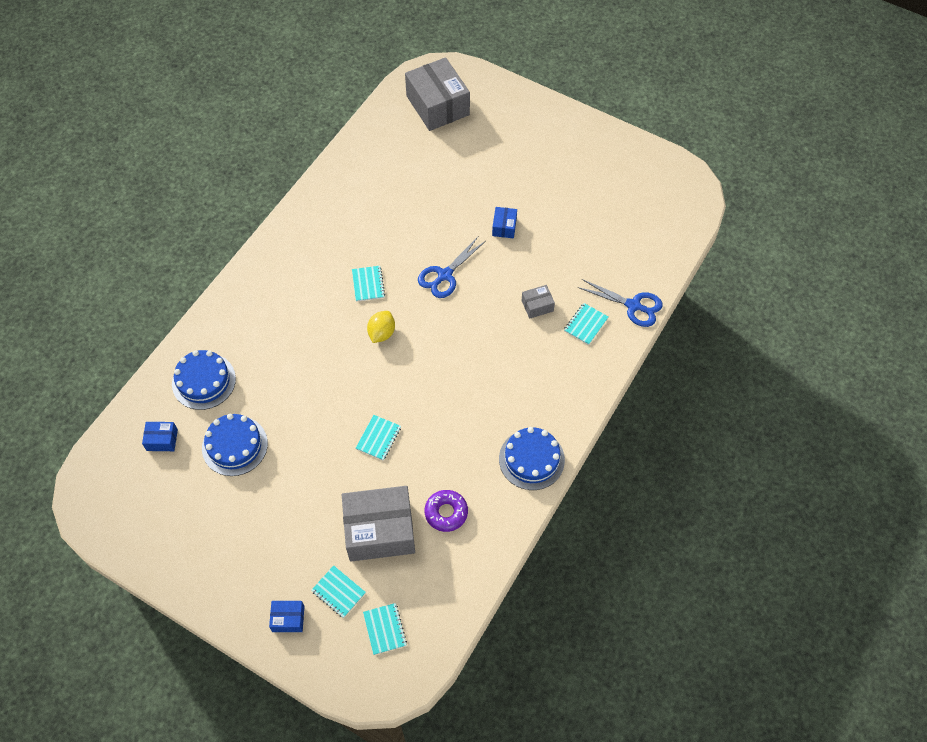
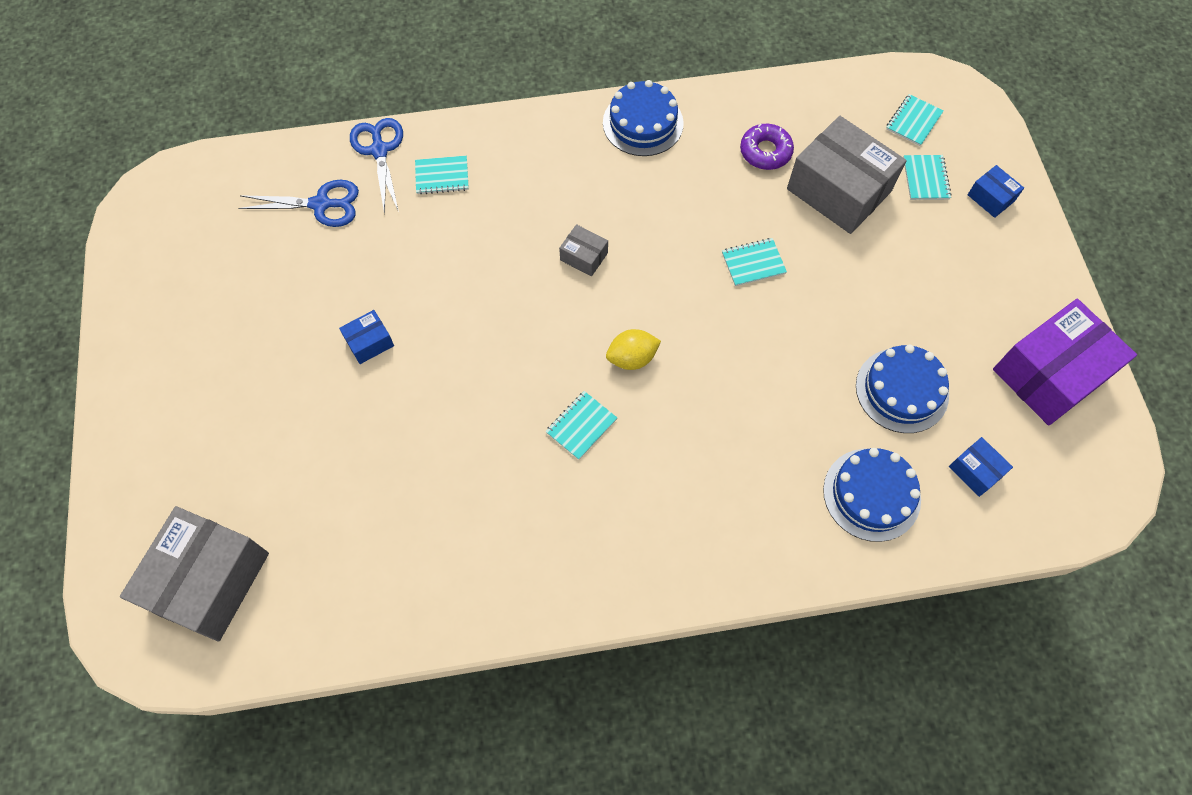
camera: 130 degrees left, 5 degrees up
blue scissors [418,237,486,298] -> blue scissors moved to [238,180,359,227]
grey box [522,285,555,319] -> grey box moved to [559,224,608,277]
none -> purple box [993,299,1137,426]

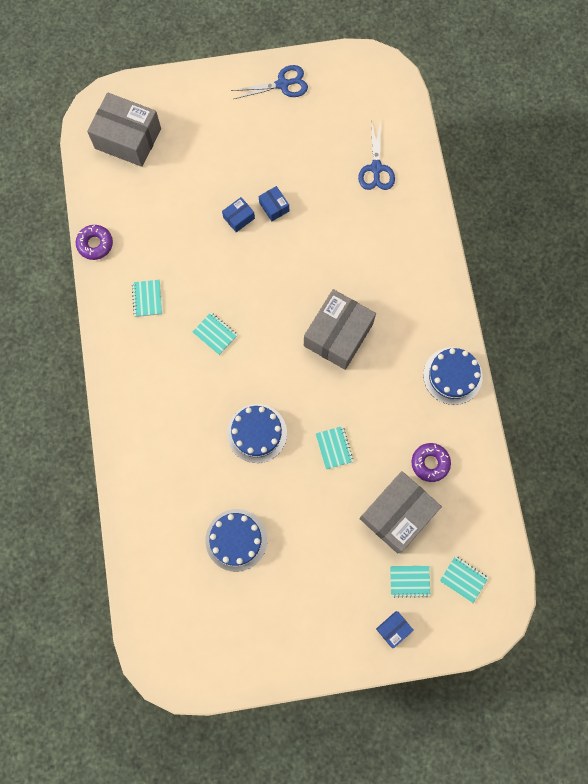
camera: 90 degrees right, 10 degrees up
blue scissors [350,118,403,215] -> blue scissors moved to [231,65,308,99]
turquoise notebook [415,156,469,195] -> turquoise notebook moved to [132,280,162,317]
grey box [559,224,608,277] -> grey box [304,289,376,370], size x2.23
yellow lemon [606,329,661,370] -> none
blue cake [823,448,921,542] -> blue cake moved to [227,404,287,463]
blue box [949,437,1013,497] -> blue box moved to [222,197,255,232]
purple box [993,299,1137,426] -> none
none -> purple donut [76,225,113,260]

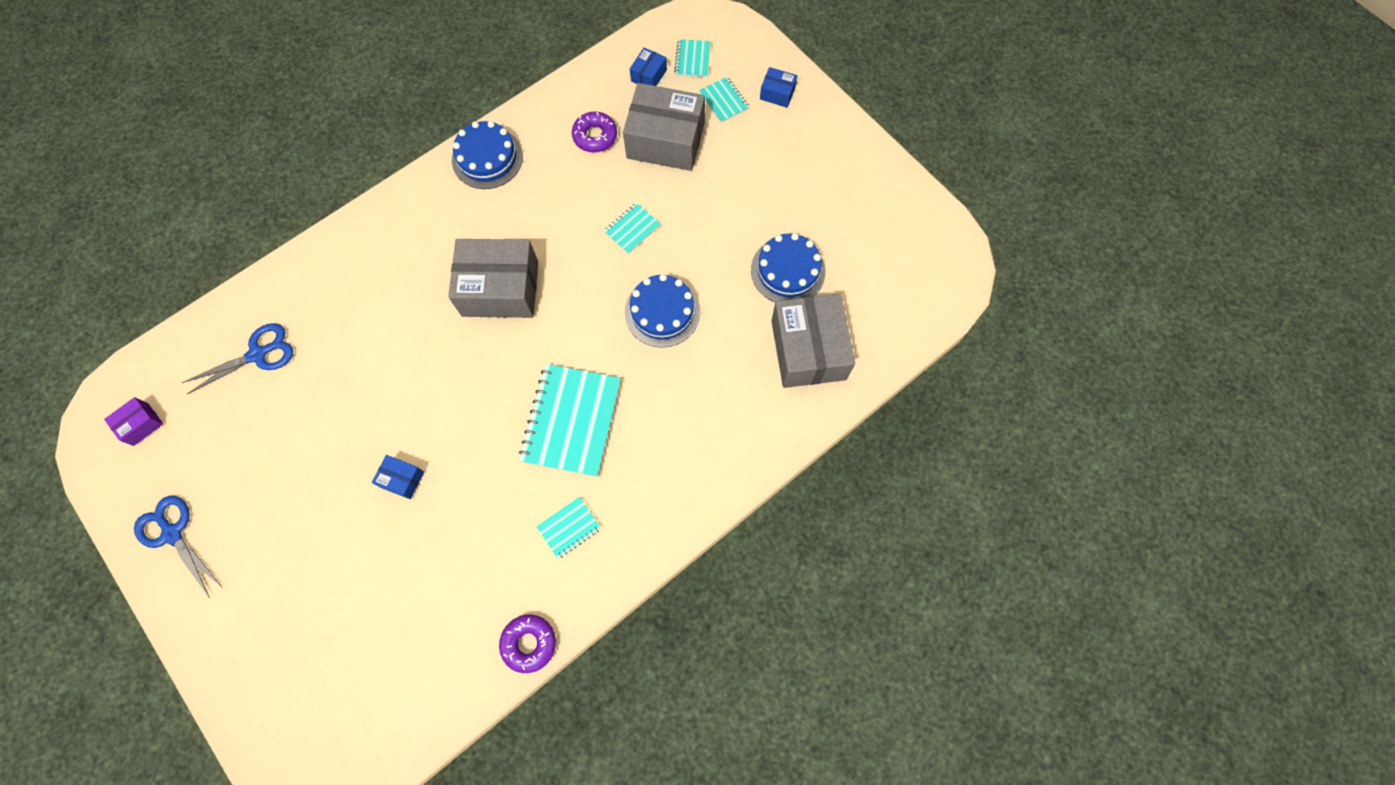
camera: 120 degrees left, 5 degrees down
grey box [87,93,161,167] -> grey box moved to [771,294,855,388]
turquoise notebook [193,312,238,355] -> turquoise notebook [519,364,621,477], size x2.08
blue box [259,186,289,221] -> blue box moved to [630,48,667,86]
none -> purple box [104,397,163,446]

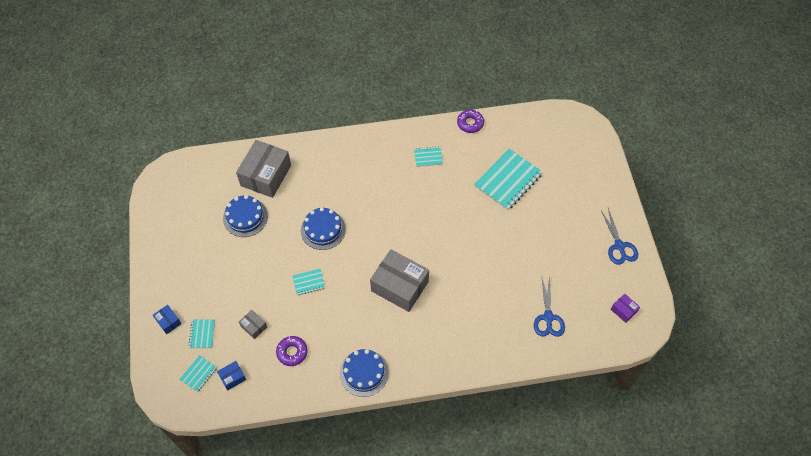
camera: 150 degrees left, 10 degrees down
purple box [104,397,163,446] -> purple box turned 60 degrees clockwise [611,293,640,323]
blue scissors [182,323,293,394] -> blue scissors turned 90 degrees counterclockwise [534,276,565,337]
blue box [372,455,424,499] -> none
turquoise notebook [519,364,621,477] -> turquoise notebook moved to [474,149,543,210]
grey box [623,83,705,171] -> grey box [239,310,267,339], size x0.45

